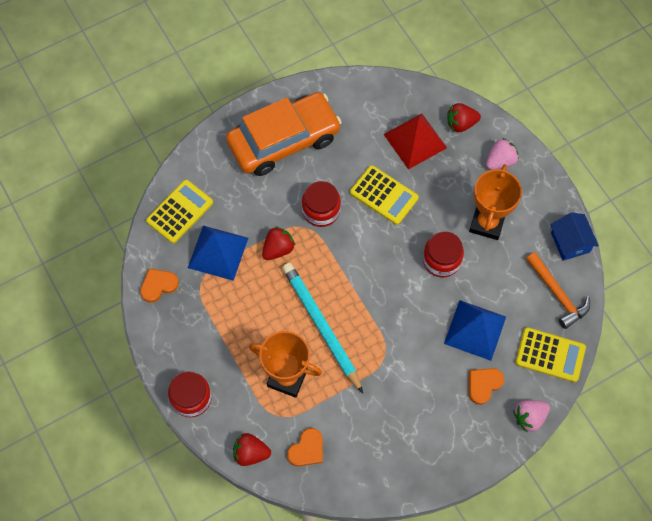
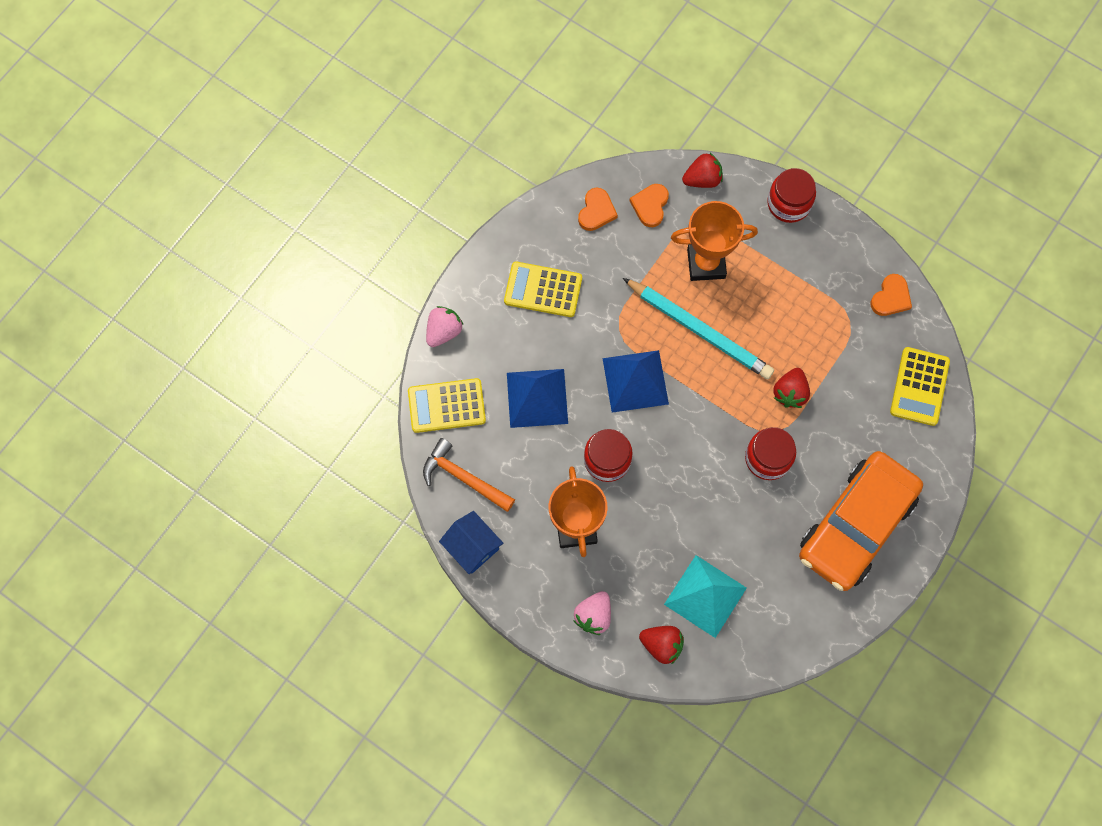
camera: 155 degrees right, 5 degrees up
blue pyramid [188,226,248,281] -> blue pyramid moved to [603,350,669,413]
yellow calculator [350,165,419,225] -> yellow calculator moved to [504,262,582,317]
red pyramid [384,114,447,170] -> turquoise pyramid [664,555,747,638]
red strawberry [447,103,481,132] -> red strawberry turned 60 degrees clockwise [639,626,684,664]
orange heart [469,368,504,405] -> orange heart moved to [578,187,618,231]

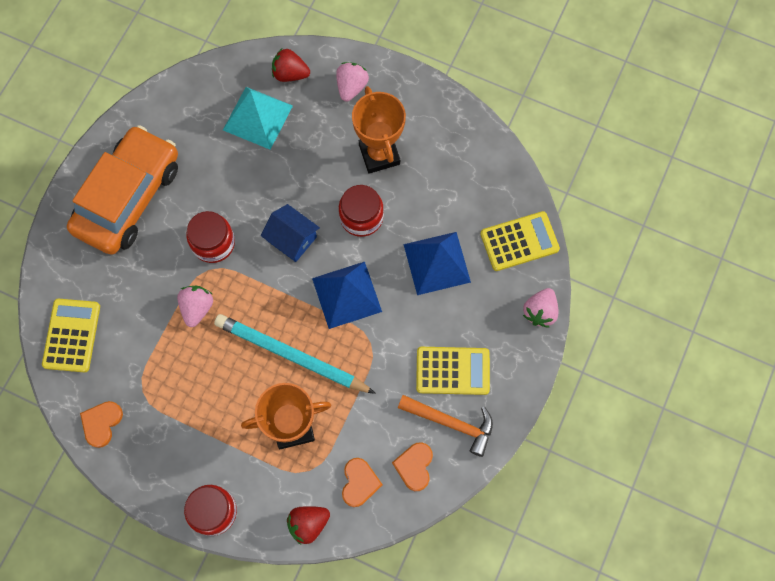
camera: 170 degrees right, 0 degrees up
orange hammer [423,438,515,512] -> orange hammer moved to [398,395,493,457]
blue house [439,511,504,574] -> blue house moved to [261,204,320,262]
red strawberry [773,368,810,408] -> pink strawberry [177,286,213,327]

